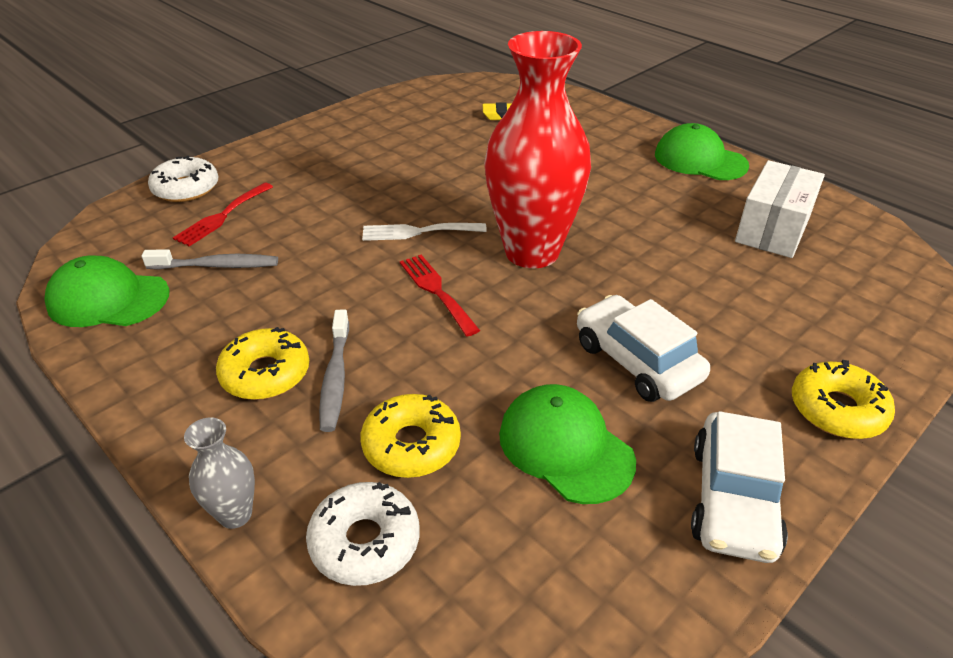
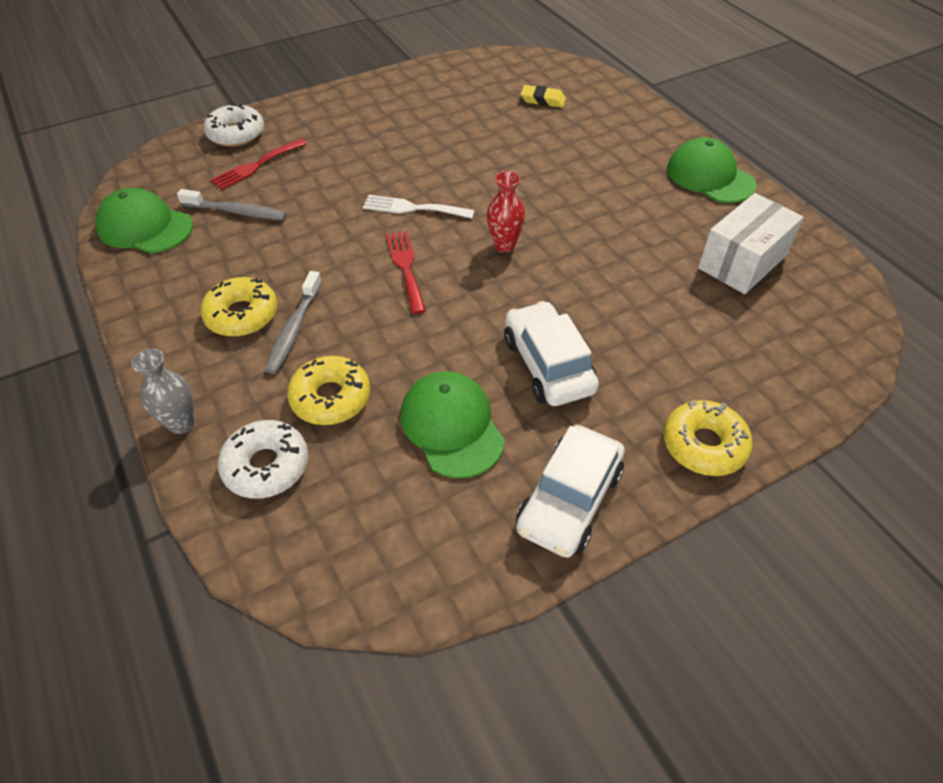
camera: 15 degrees right, 10 degrees up
red vase [484,31,591,268] -> red vase [487,171,525,252], size x0.42

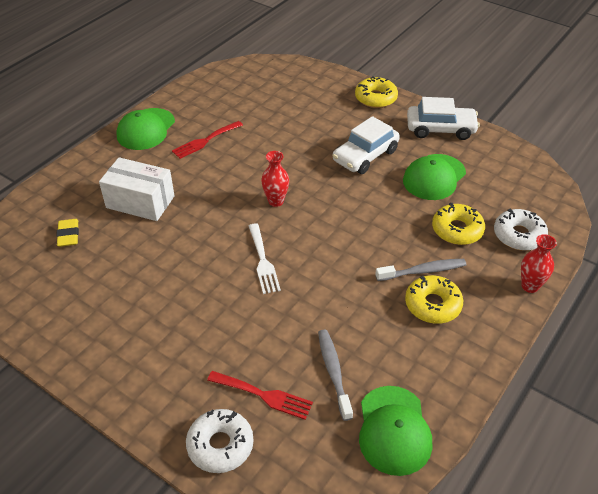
camera: 115 degrees left, 5 degrees down
grey vase [131,349,194,434] -> red vase [521,234,557,293]
red fork [386,231,426,314] -> red fork moved to [172,121,243,159]
white box [698,193,803,294] -> white box moved to [99,157,175,221]

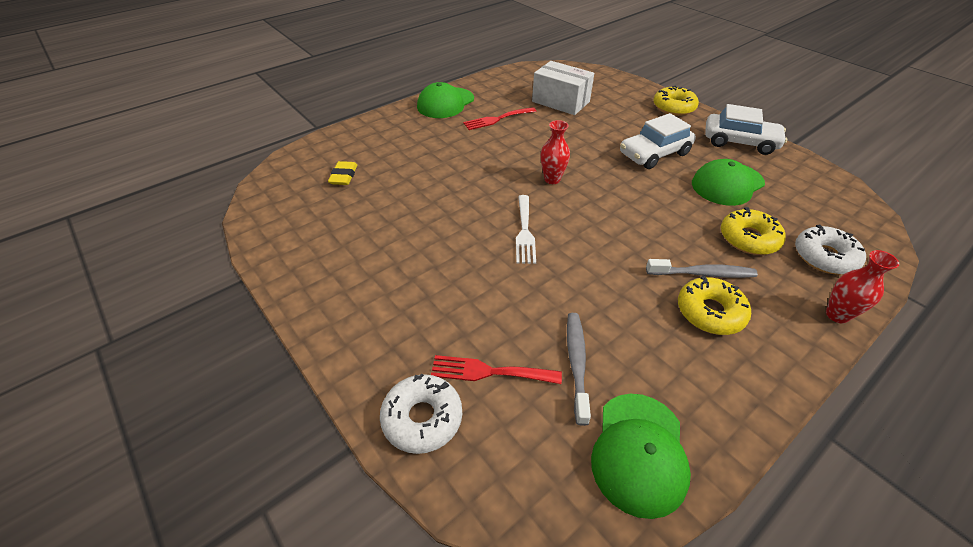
camera: 15 degrees right, 0 degrees up
white box [99,157,175,221] -> white box moved to [532,61,594,115]
red fork [207,371,313,420] -> red fork turned 150 degrees clockwise [431,355,562,384]

